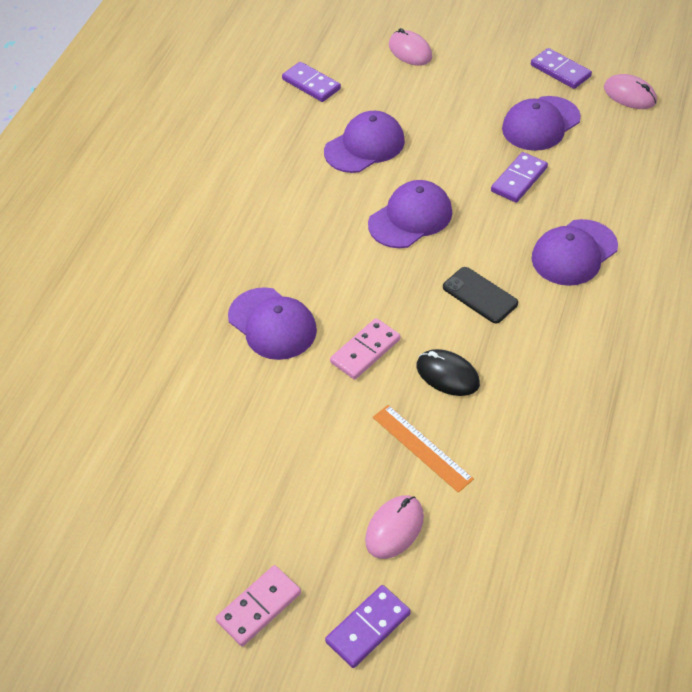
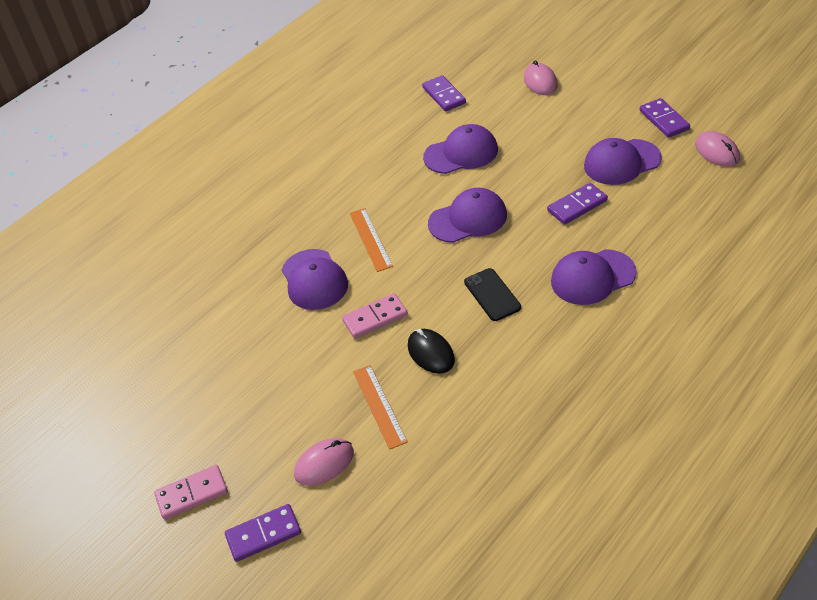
camera: 25 degrees right, 5 degrees down
none -> orange ruler [350,208,393,272]

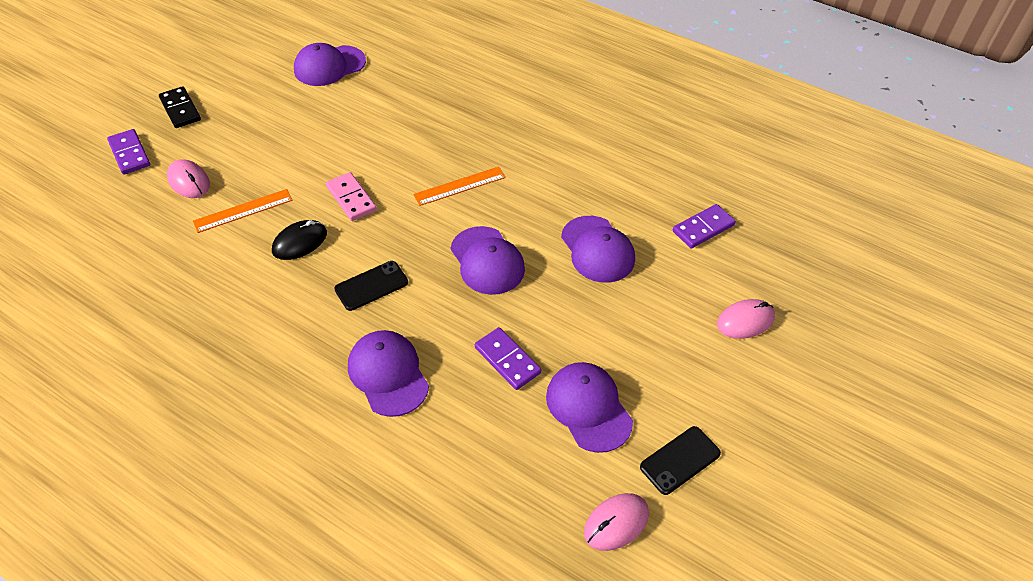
camera: 75 degrees right, 5 degrees up
pink domino [154,465,228,520] -> black domino [159,86,201,128]
purple cap [282,249,348,310] -> purple cap moved to [294,43,366,86]
purple domino [640,98,690,138] -> black phone [640,426,721,495]

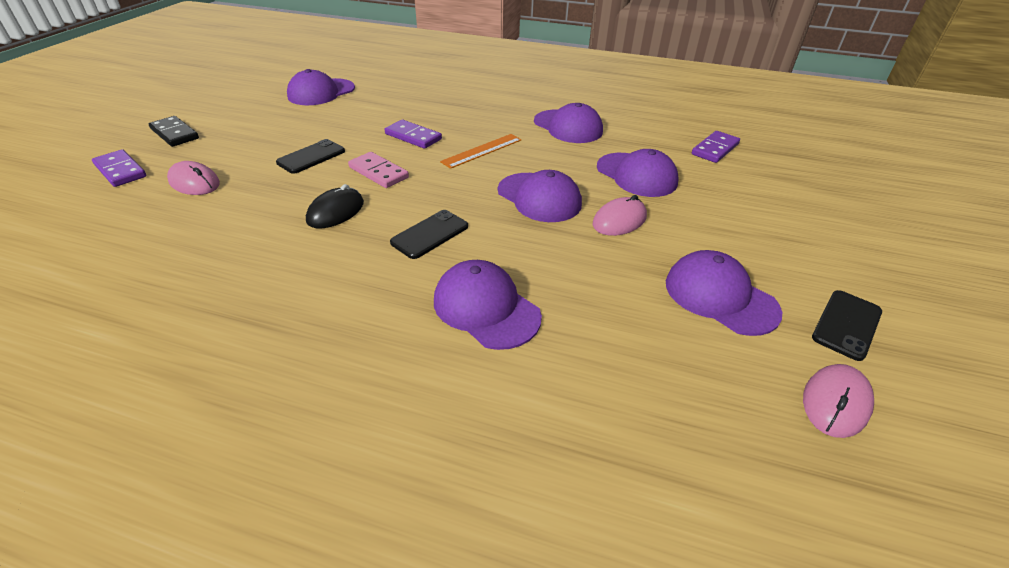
camera: 15 degrees left, 10 degrees down
orange ruler [193,189,293,233] -> none
purple domino [475,327,541,390] -> purple domino moved to [385,120,442,149]
pink mouse [717,299,775,339] -> pink mouse moved to [592,195,647,236]
none -> black phone [276,139,345,174]
none -> purple cap [534,103,603,143]

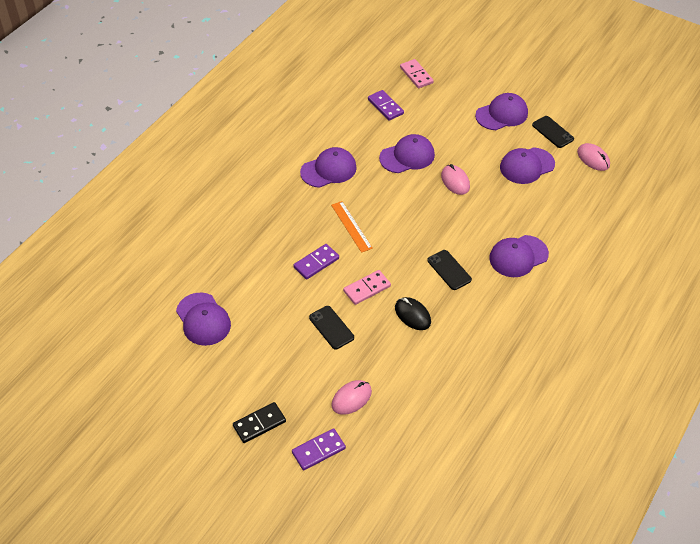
camera: 75 degrees left, 10 degrees up
purple cap [498,170,582,222] -> purple cap moved to [475,93,528,130]
none -> pink domino [400,59,434,89]

